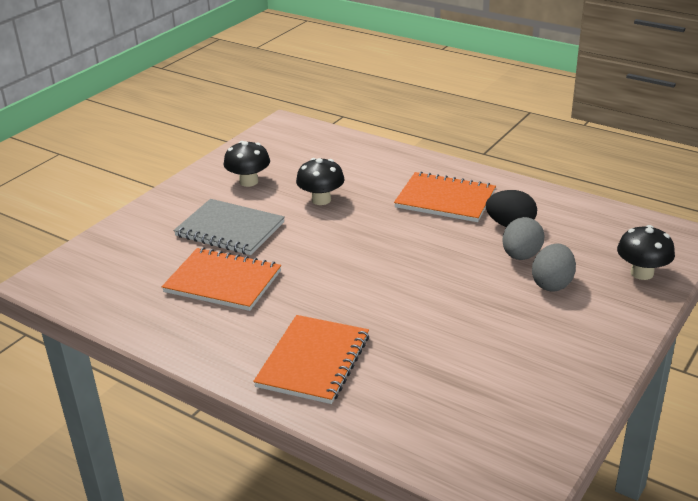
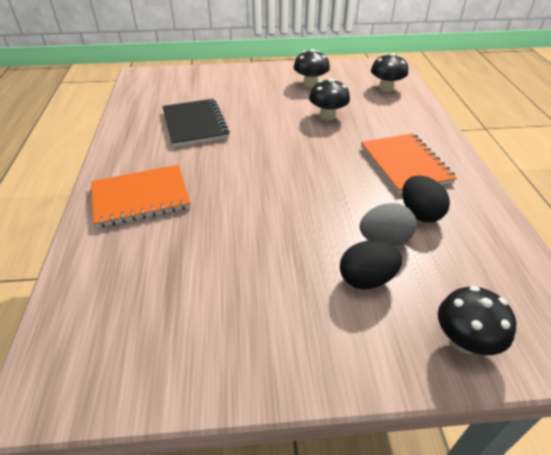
camera: 50 degrees right, 10 degrees up
orange notebook [162,248,281,311] -> black notebook [162,99,230,147]
grey notebook [174,199,285,255] -> none
grey egg [532,243,576,292] -> black egg [340,241,402,289]
none -> black mushroom [371,53,408,92]

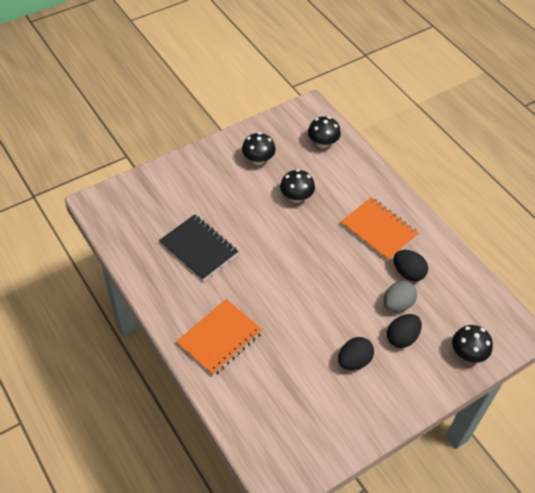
camera: 30 degrees left, 10 degrees up
none -> black egg [338,337,374,370]

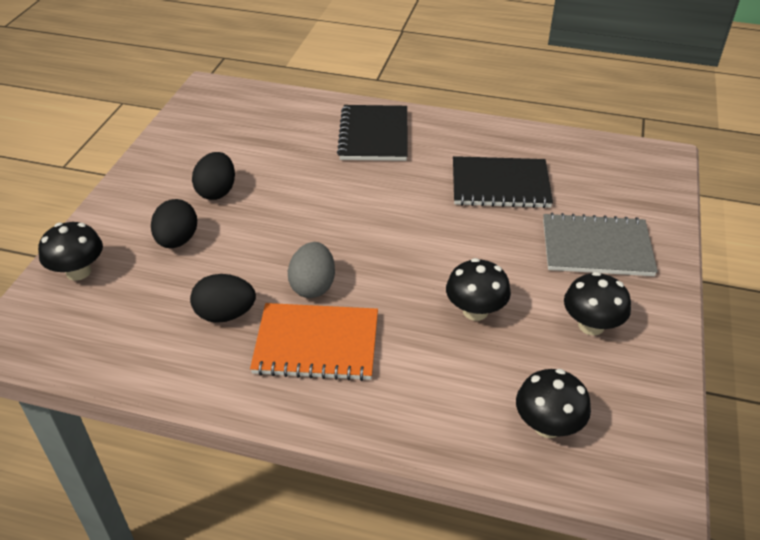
camera: 140 degrees right, 10 degrees down
orange notebook [176,299,263,376] -> black notebook [337,105,408,161]
grey egg [384,281,417,312] -> grey egg moved to [288,242,335,298]
none -> grey notebook [543,213,658,276]

